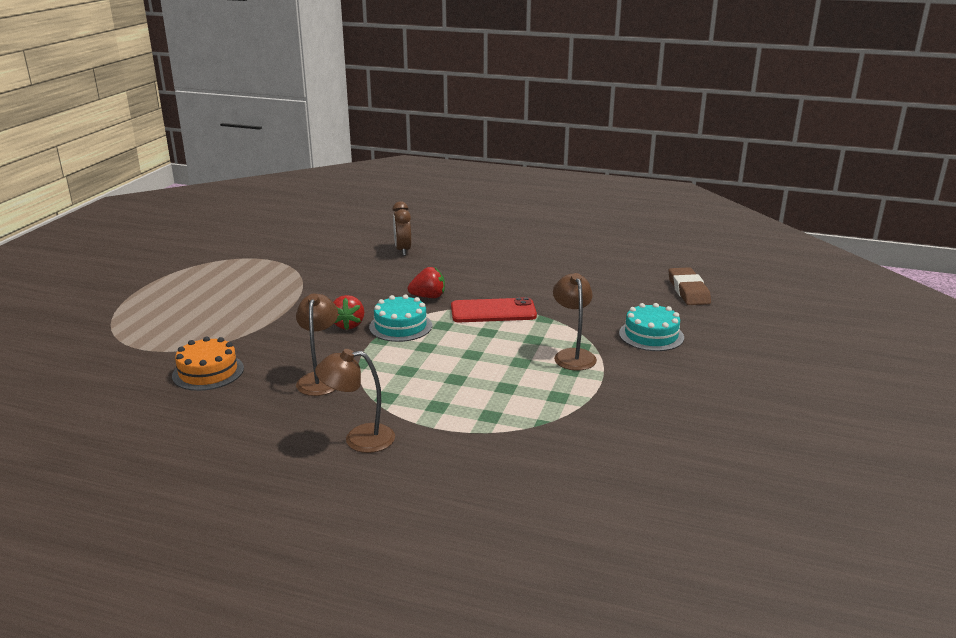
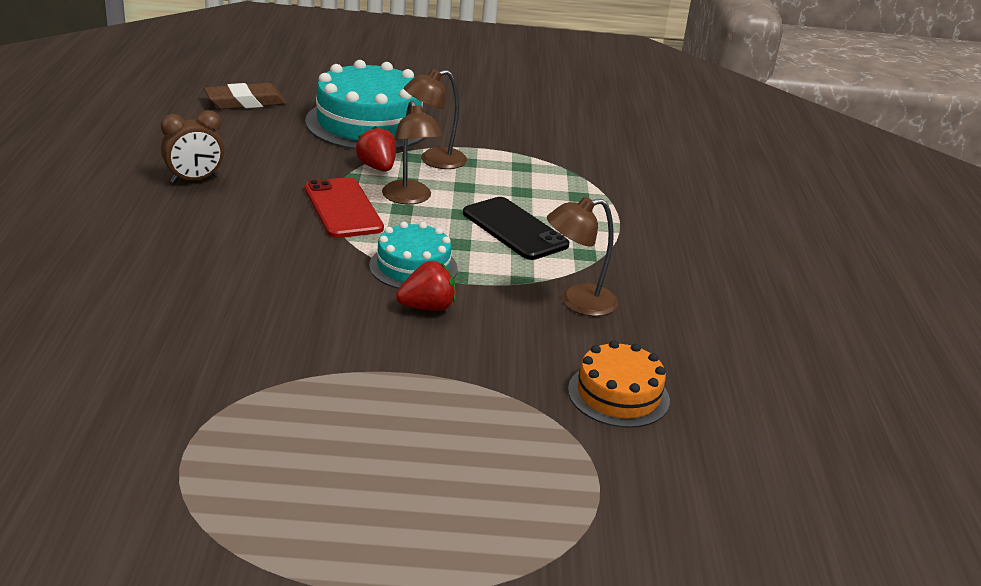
camera: 110 degrees left, 5 degrees up
brown lamp [315,349,395,453] -> brown lamp moved to [382,101,443,204]
brown clock [393,202,411,256] -> brown clock moved to [161,110,224,183]
red strawberry [408,267,445,298] -> red strawberry moved to [356,126,396,172]
turquoise cake [619,303,684,351] -> turquoise cake [305,60,426,150], size x1.79
none -> black phone [463,197,569,260]

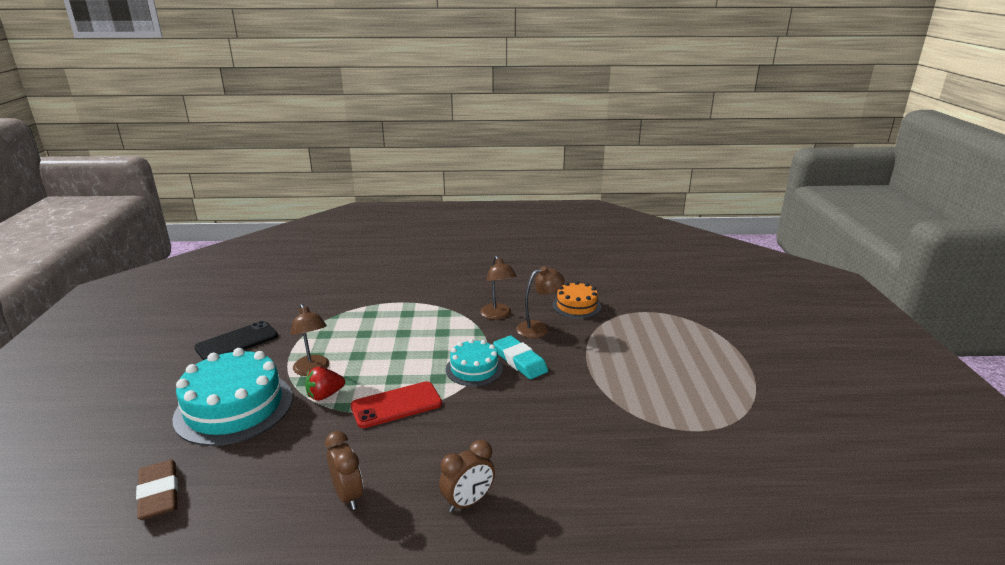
camera: 90 degrees left, 5 degrees down
brown lamp [382,101,443,204] -> brown lamp moved to [516,266,565,338]
red strawberry [396,261,456,311] -> turquoise eraser [493,336,548,379]
black phone [463,197,569,260] -> black phone moved to [194,321,278,360]
none -> brown clock [439,440,495,512]

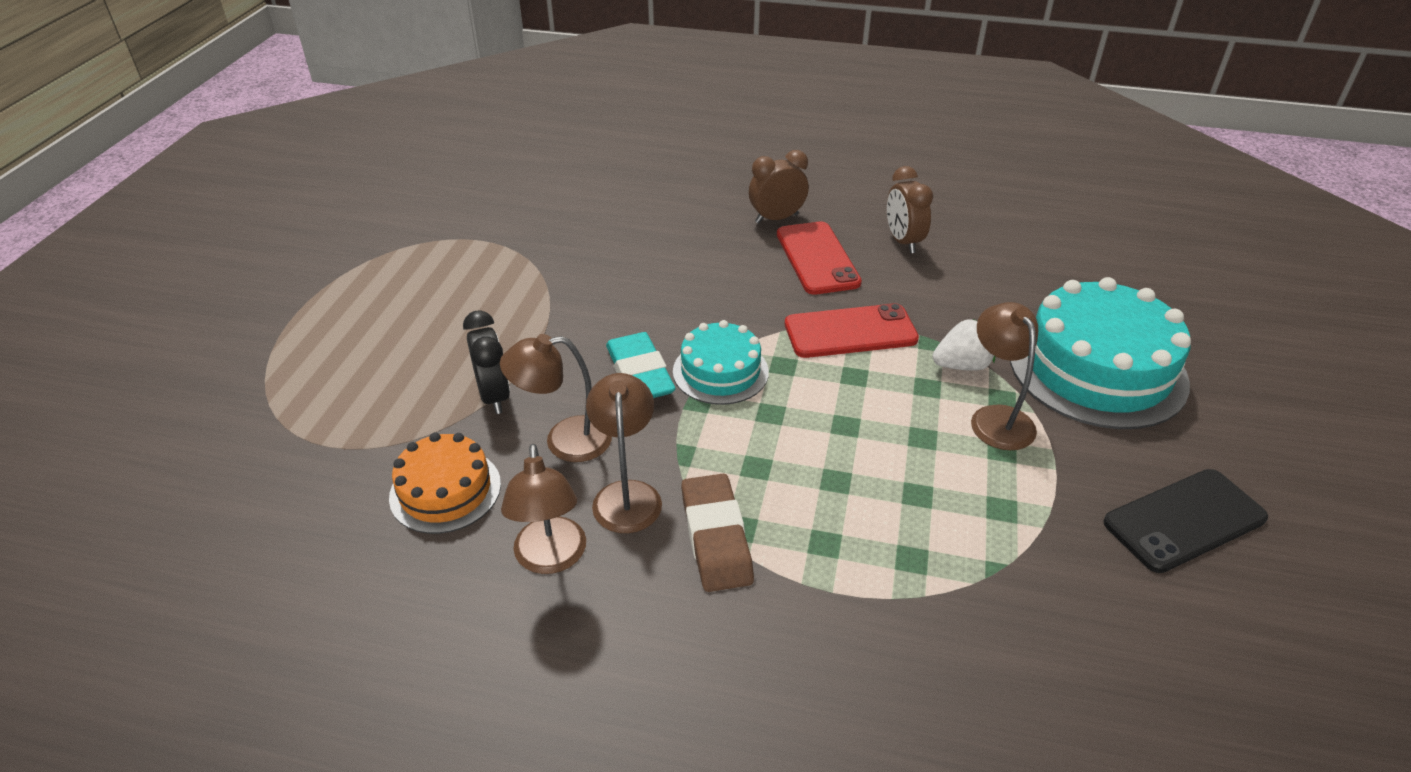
camera: 165 degrees left, 15 degrees up
brown eraser [136,460,178,520] -> brown eraser moved to [681,473,754,592]
red strawberry [305,367,345,401] -> white strawberry [933,319,995,371]
none -> black clock [463,311,510,414]
none -> brown lamp [501,444,586,574]
none -> red phone [777,221,862,295]

